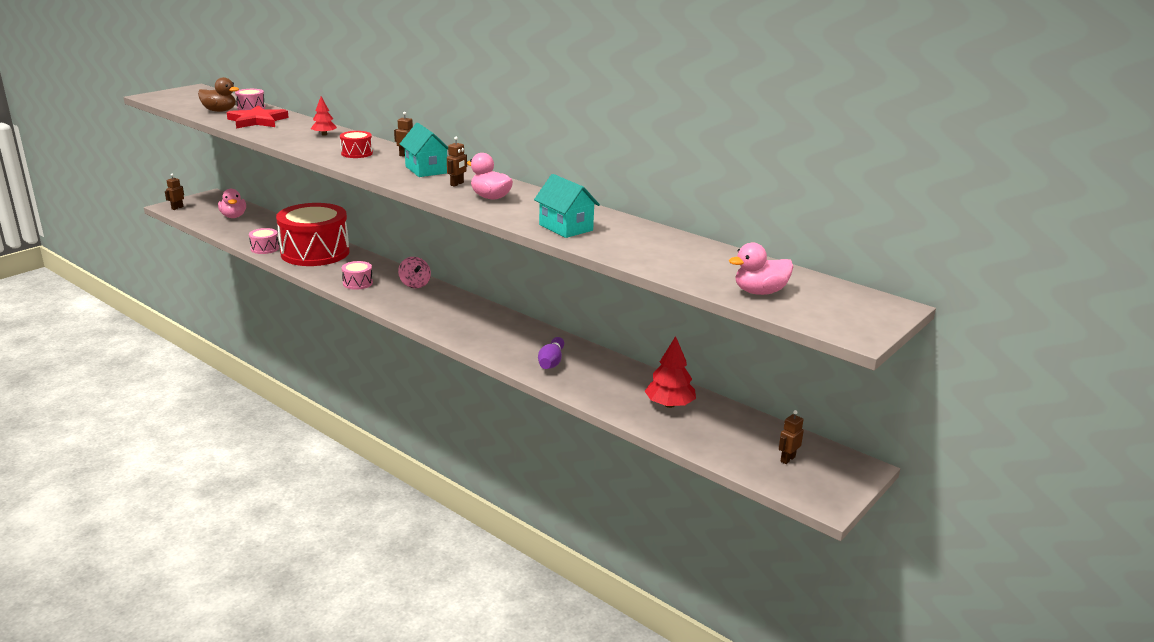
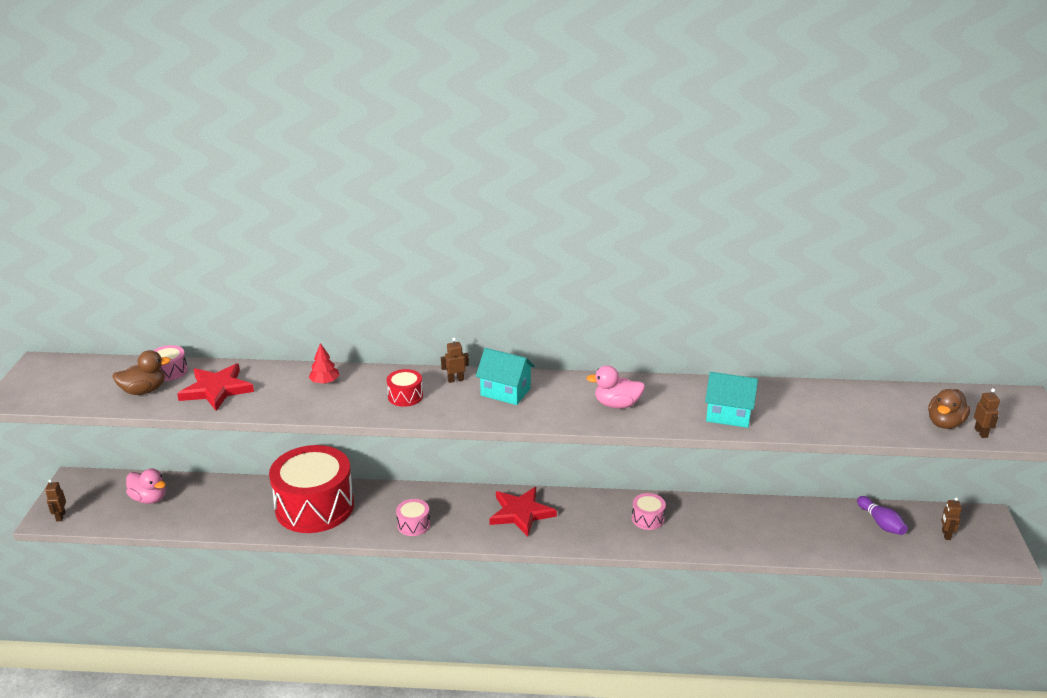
camera: 35 degrees left, 5 degrees up
pink drum [249,228,279,254] -> pink drum moved to [632,493,666,530]
pink spinning top [398,257,431,288] -> none
brown robot [447,137,467,187] -> brown robot moved to [974,388,1000,438]
purple bowling pin [538,337,564,369] -> purple bowling pin moved to [857,496,908,535]
red tree [645,336,696,408] -> none
pink duck [729,242,793,295] -> brown duck [928,389,971,429]
none -> red star [489,487,557,537]

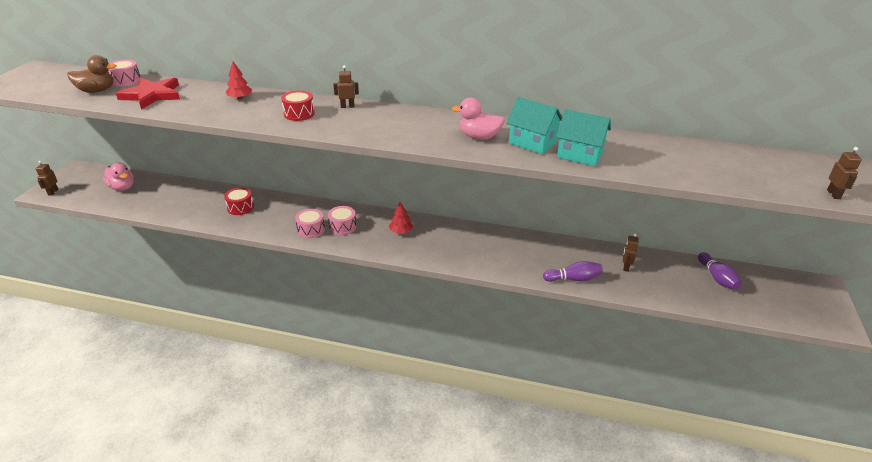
camera: 10 degrees right, 5 degrees up
red drum [269,445,354,533] -> red drum [224,187,254,215], size x0.41
turquoise house [476,348,535,405] -> turquoise house moved to [506,97,562,154]
red star [489,487,557,537] -> red tree [389,202,413,234]
pink drum [632,493,666,530] -> pink drum moved to [328,206,356,235]
brown duck [928,389,971,429] -> none
brown robot [941,497,962,540] -> brown robot moved to [623,233,639,272]
none -> purple bowling pin [543,261,603,282]

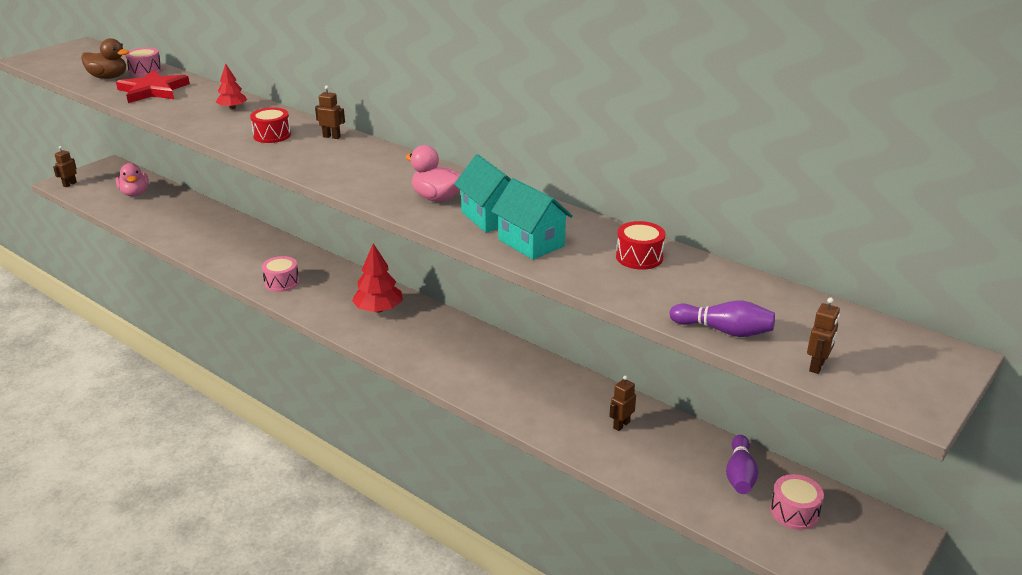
camera: 25 degrees right, 5 degrees down
red drum [224,187,254,215] -> red drum moved to [616,221,666,270]
pink drum [328,206,356,235] -> pink drum moved to [770,474,824,530]
red tree [389,202,413,234] -> red tree [352,244,403,313], size x1.59
purple bowling pin [543,261,603,282] -> purple bowling pin moved to [669,301,775,337]

